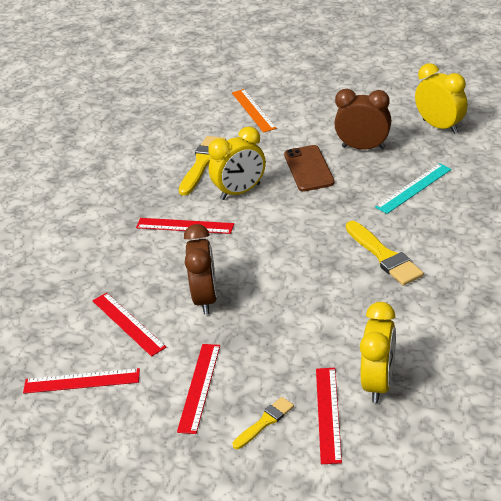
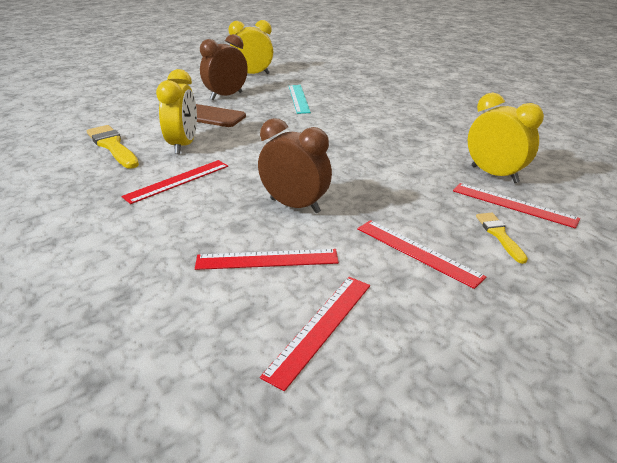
camera: 60 degrees left, 5 degrees down
orange ruler [232,89,276,133] -> none
yellow brush [346,221,424,286] -> none

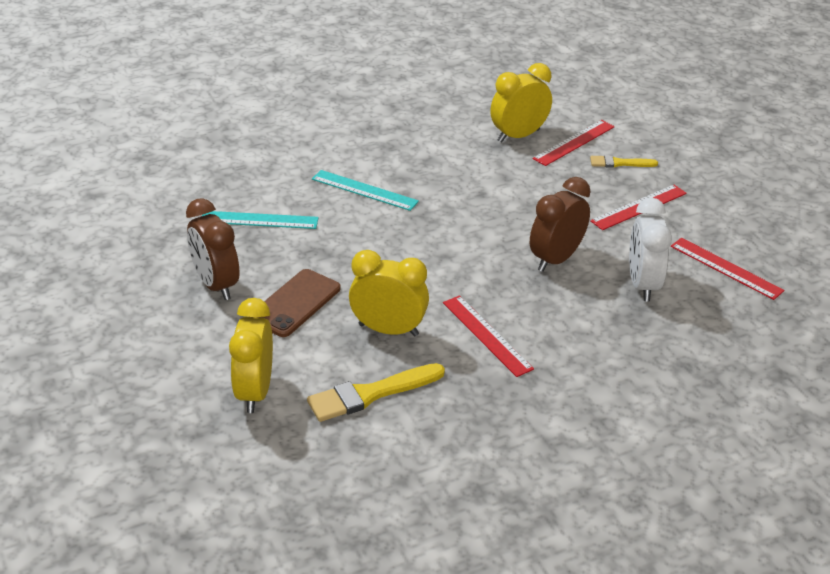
camera: 80 degrees left, 5 degrees up
red ruler [195,249,339,270] -> white clock [629,198,672,301]
yellow clock [228,20,273,74] -> yellow clock moved to [229,298,273,413]
none -> turquoise ruler [312,170,419,211]

